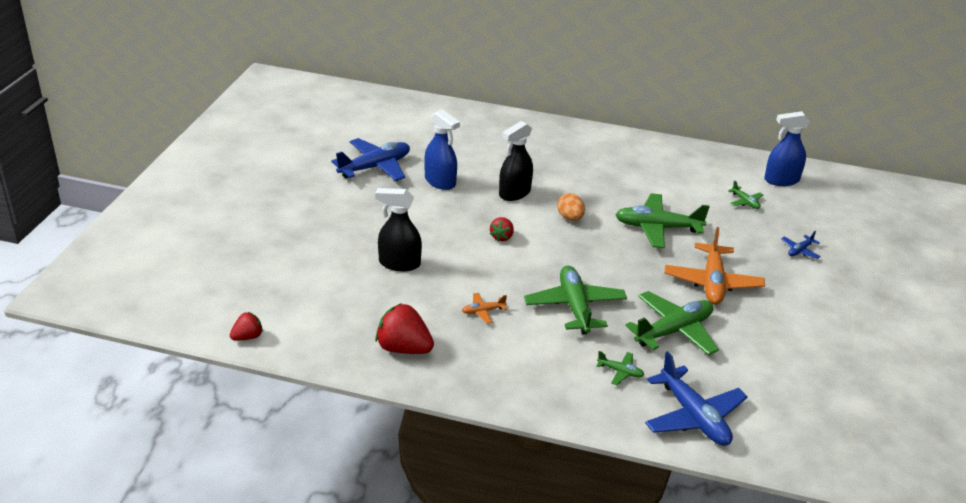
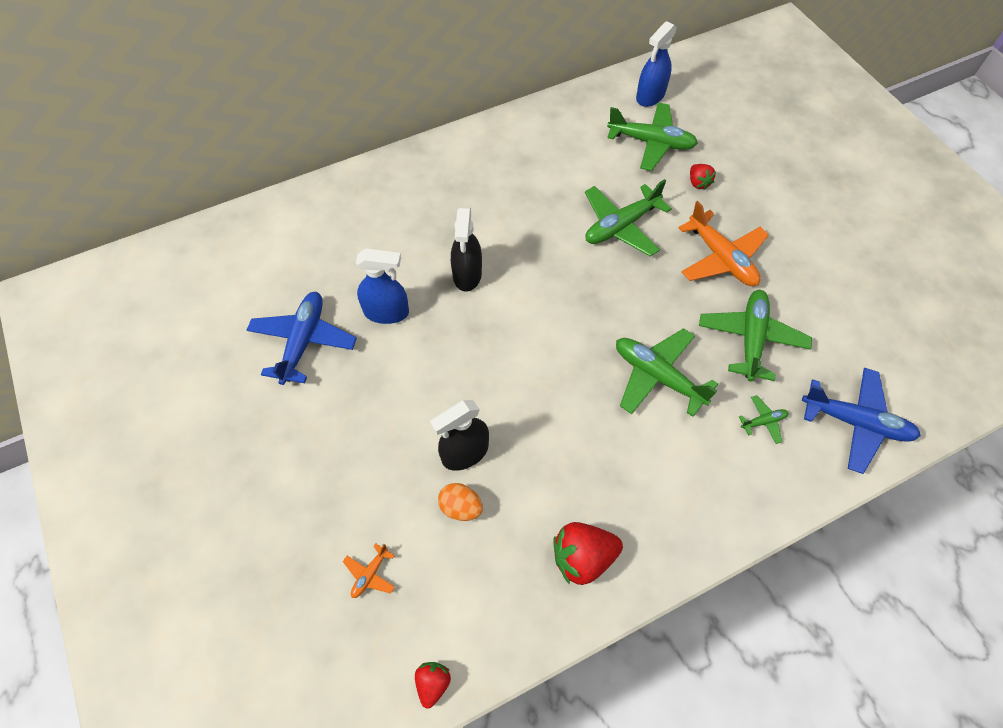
camera: 40 degrees left, 25 degrees up
orange plane [462,293,507,324] -> orange plane moved to [343,543,395,598]
red strawberry [490,217,514,242] -> red strawberry moved to [690,164,716,190]
orange egg [557,193,585,221] -> orange egg moved to [438,483,483,521]
green plane [728,181,763,209] -> green plane [607,102,698,171], size x2.18
blue plane [781,231,821,259] -> none

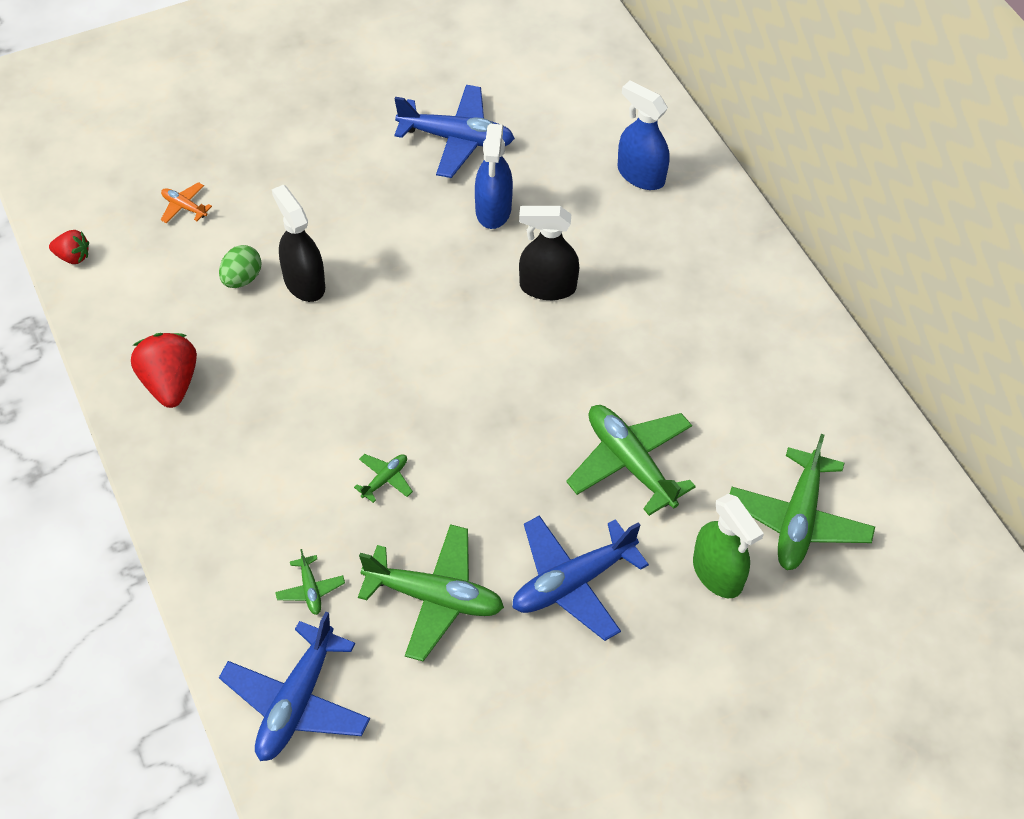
camera: 90 degrees right, 5 degrees down
orange egg [438,483,483,521] -> green egg [219,245,261,288]
green plane [616,328,718,417] -> green plane [354,454,413,503], size x0.46
blue spray bottle [636,21,677,107] -> blue spray bottle moved to [618,81,670,190]
orange plane [678,201,769,286] -> blue plane [512,515,649,641]
red strawberry [690,164,716,190] -> green spray bottle [693,494,764,598]

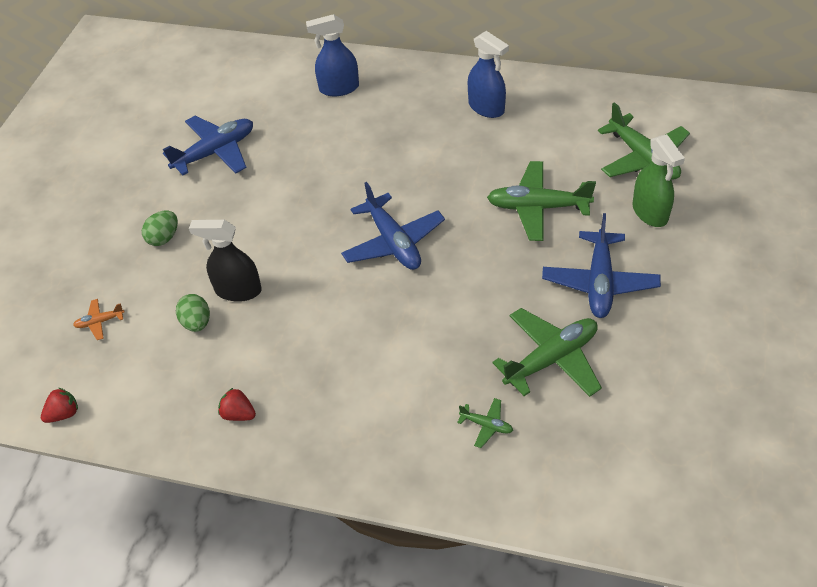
camera: 45 degrees left, 5 degrees down
red strawberry [131,333,197,408] -> red strawberry [218,388,256,421], size x0.56
blue plane [219,611,370,761] -> blue plane moved to [341,182,445,270]
green plane [354,454,413,503] -> none
blue spray bottle [475,124,513,229] -> blue spray bottle moved to [468,31,509,118]
black spray bottle [519,206,579,300] -> none
green spray bottle [693,494,764,598] -> green spray bottle turned 60 degrees clockwise [632,134,685,227]
none -> green egg [142,211,178,246]

